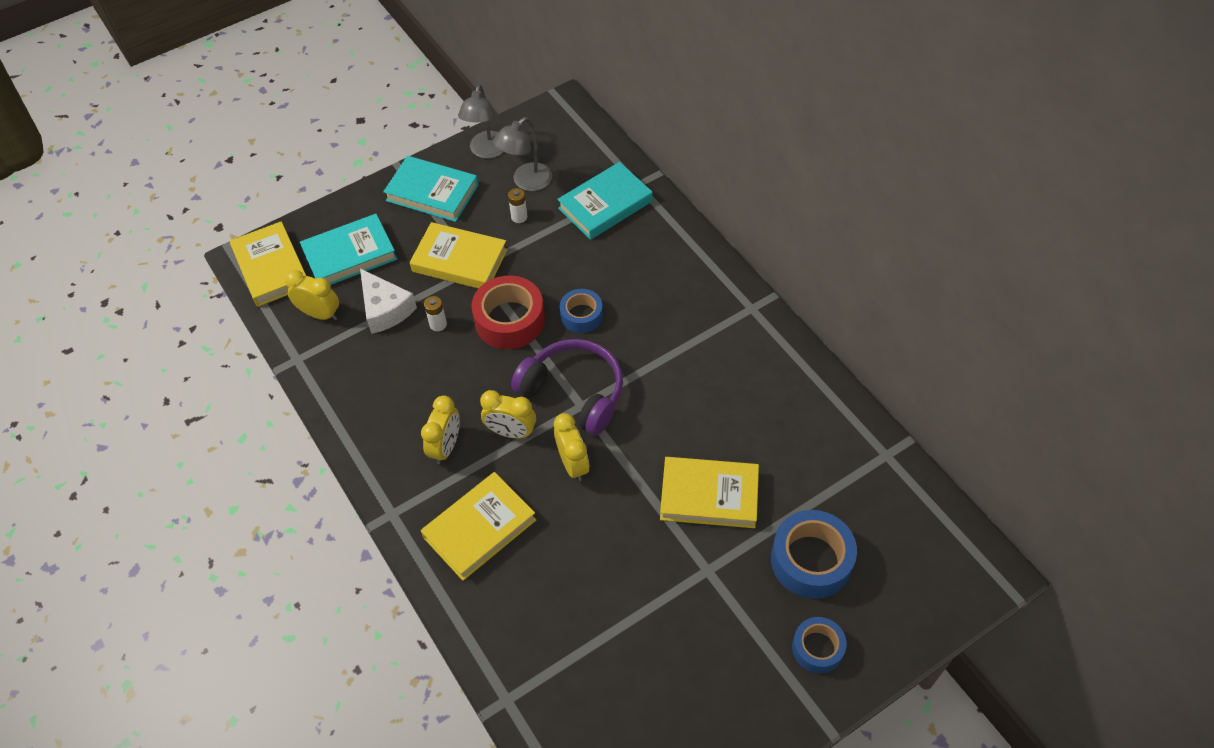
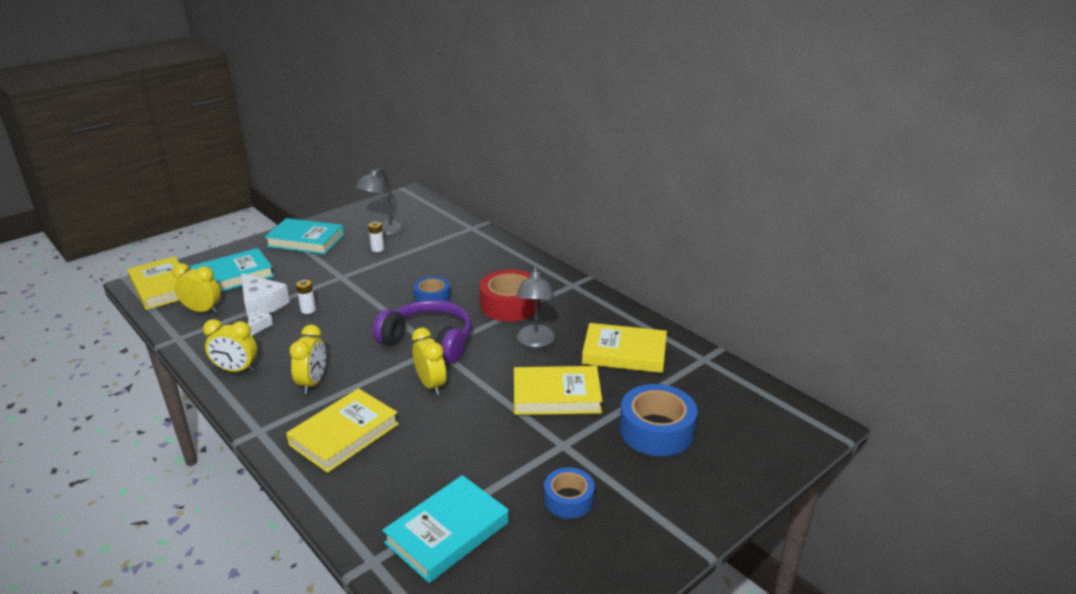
camera: 10 degrees left, 25 degrees down
yellow book [410,222,508,289] -> yellow book moved to [582,323,667,373]
grey lamp [458,84,503,159] -> grey lamp moved to [516,267,555,348]
red tape [471,275,545,349] -> red tape moved to [479,269,540,322]
yellow clock [480,390,536,439] -> yellow clock moved to [203,319,257,372]
turquoise book [557,162,653,240] -> turquoise book moved to [382,475,509,583]
blue tape [792,617,847,674] -> blue tape moved to [544,467,595,519]
none -> white cheese [248,312,273,336]

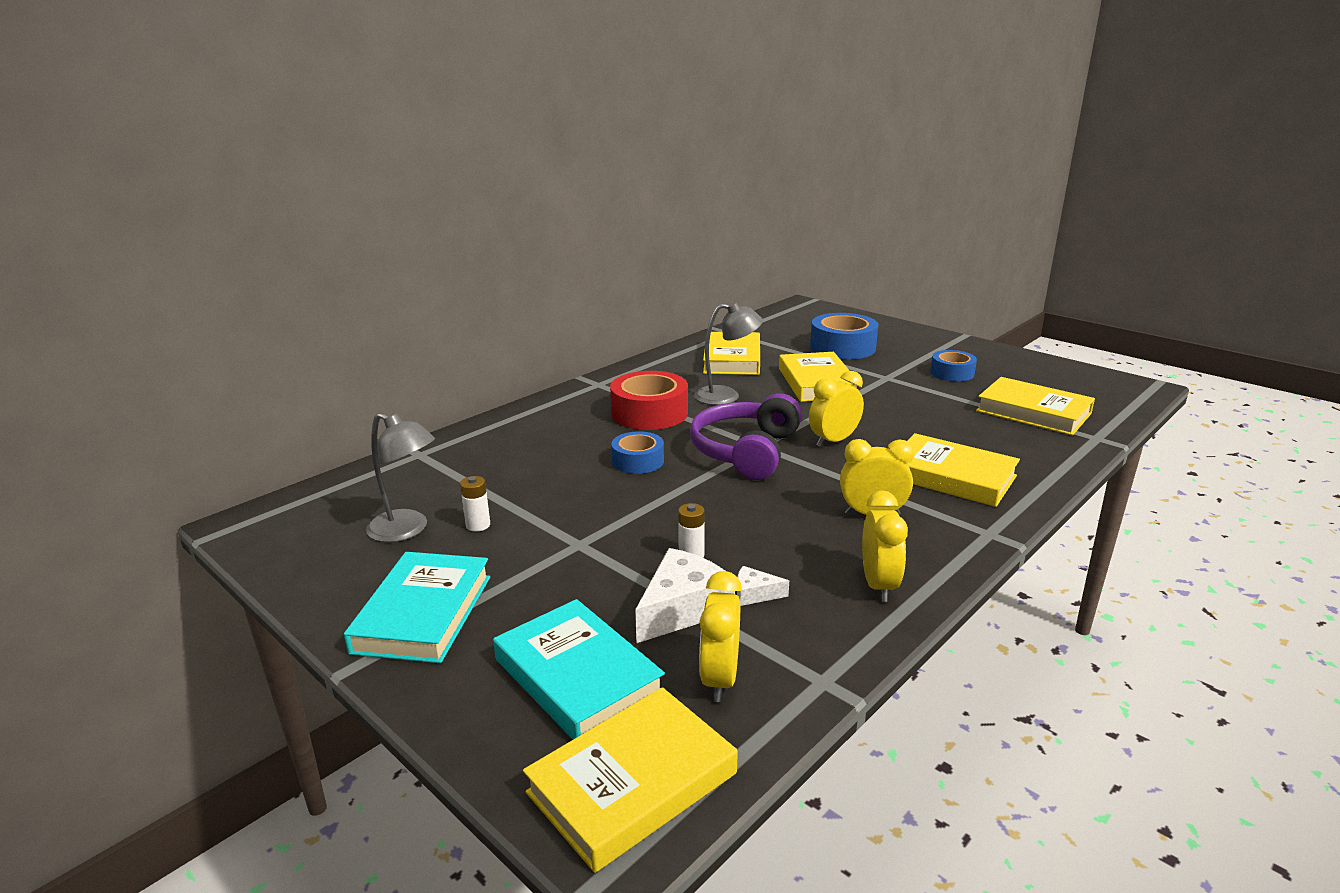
camera: 95 degrees left, 5 degrees down
turquoise book [382,475,509,583] -> yellow book [976,377,1095,436]

